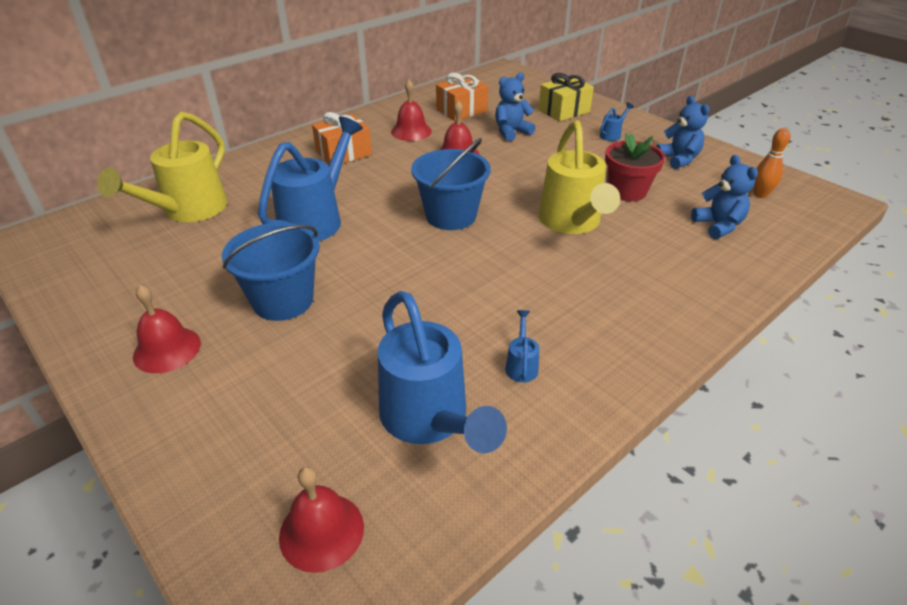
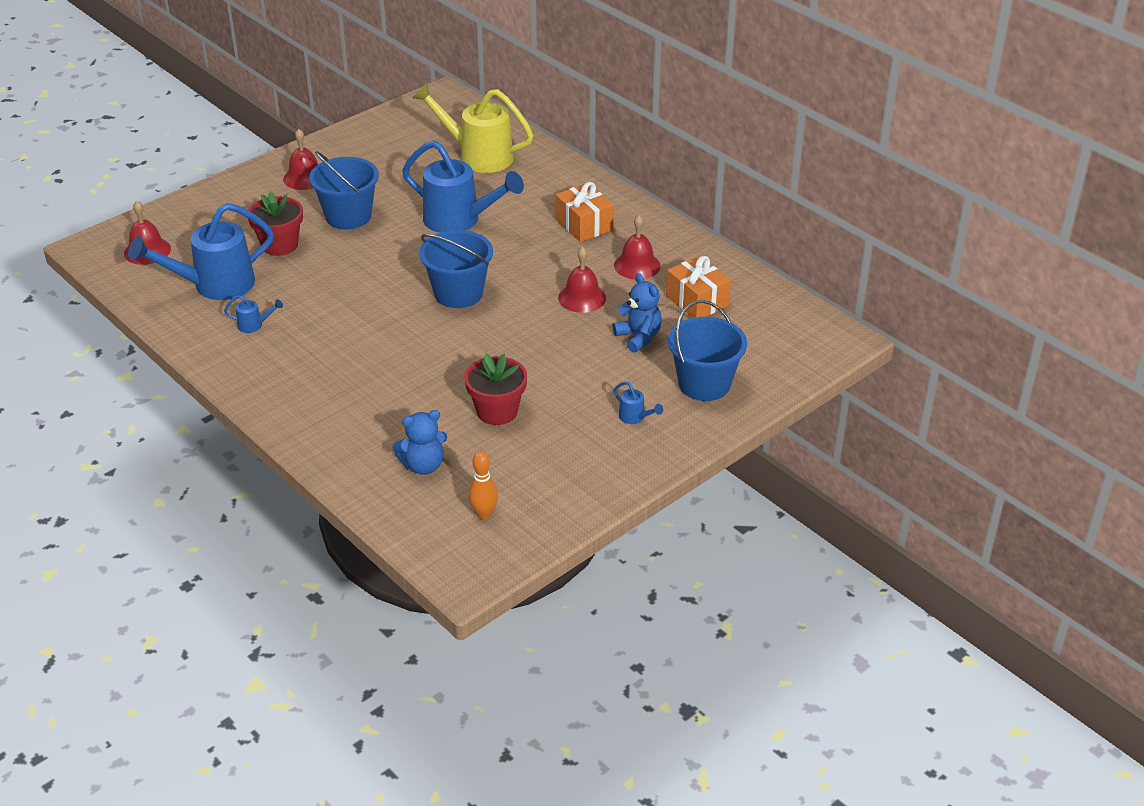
camera: 90 degrees right, 0 degrees up
yellow watering can [538,121,620,234] -> none
yellow gift [539,73,594,121] -> blue bucket [668,300,747,401]
blue teddy bear [656,96,709,169] -> none
none -> red flower pot [248,192,303,256]

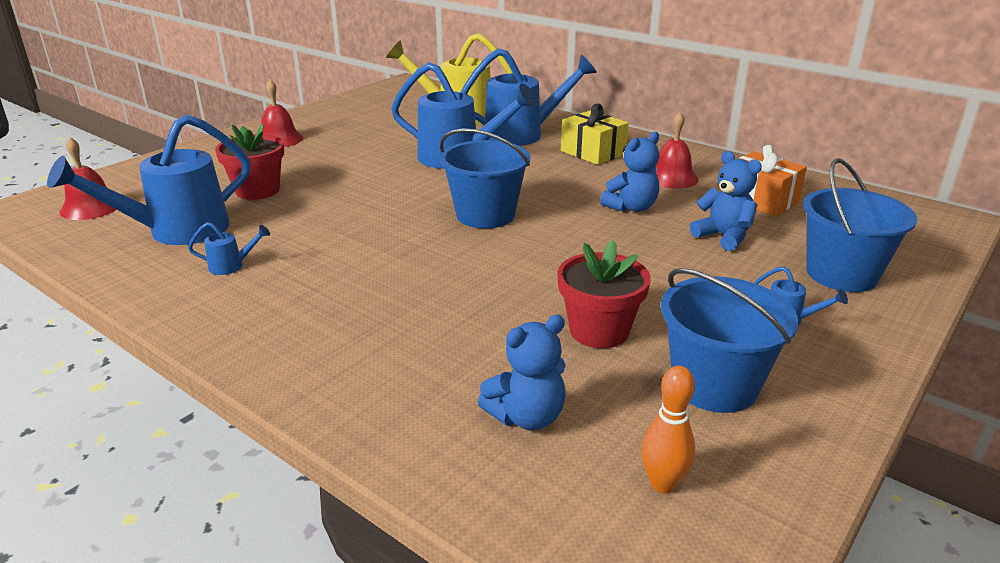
camera: 10 degrees left, 10 degrees down
blue bucket [309,151,379,230] -> blue bucket moved to [661,268,798,413]
orange gift [555,182,614,242] -> yellow gift [561,104,629,165]
red bell [558,247,606,313] -> blue teddy bear [600,132,659,212]
none -> blue watering can [461,48,597,146]

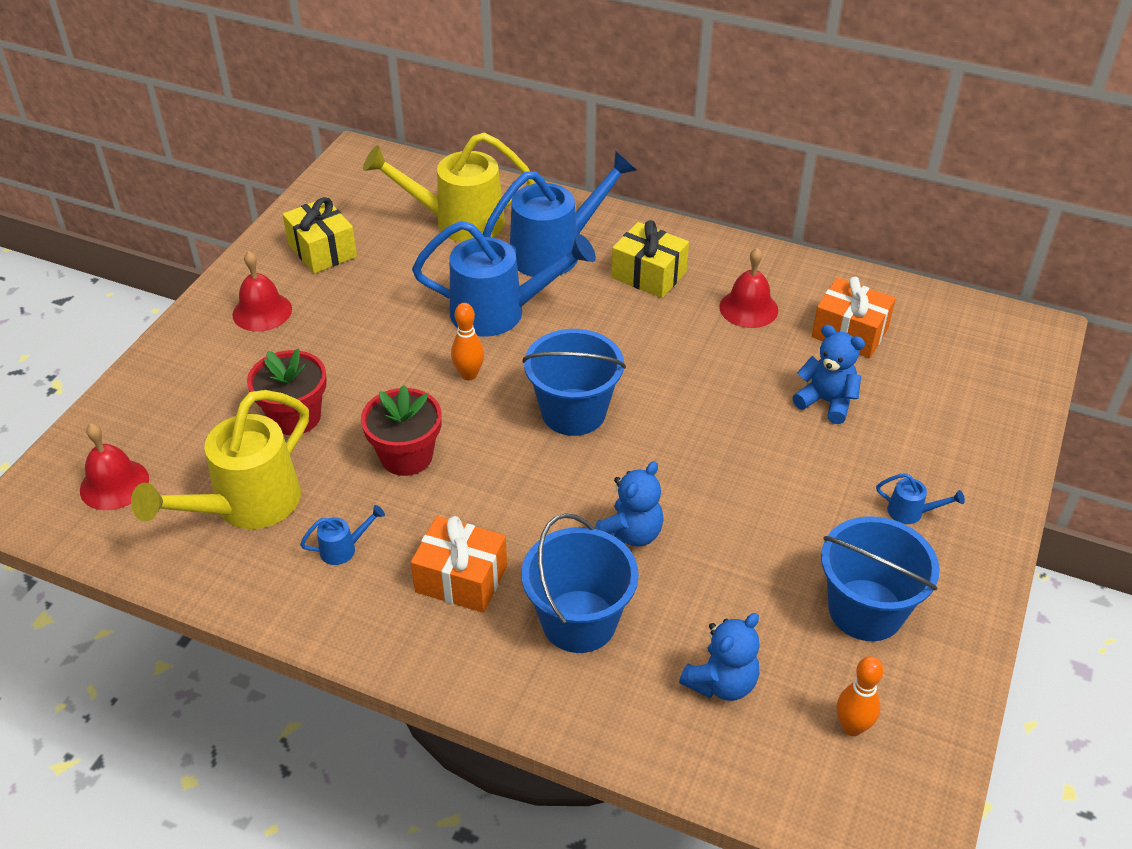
camera: 15 degrees left, 15 degrees up
blue watering can [47,114,251,245] -> yellow watering can [131,390,309,529]
red flower pot [557,240,651,348] -> red flower pot moved to [361,385,442,476]
blue teddy bear [600,132,659,212] -> blue teddy bear moved to [595,461,664,547]
blue bucket [803,158,917,292] -> blue bucket moved to [521,513,639,653]
none -> yellow gift [282,197,357,274]
none -> orange gift [411,516,507,613]
none -> orange bowling pin [451,303,484,381]

